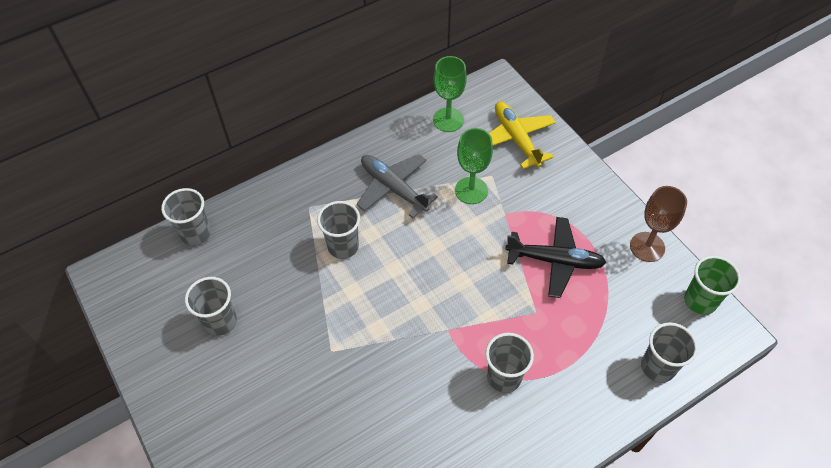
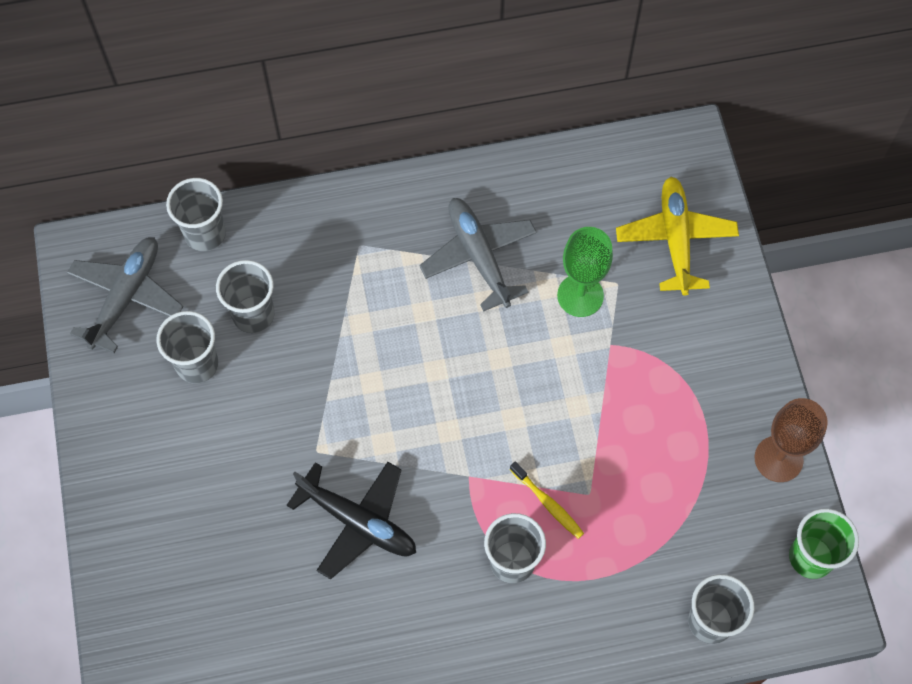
camera: 20 degrees right, 10 degrees up
grey cup [317,201,360,259] -> grey cup moved to [216,260,274,333]
green goblet [433,56,467,132] -> none
black plane [505,217,606,298] -> black plane moved to [286,462,416,580]
none -> grey plane [67,237,183,353]
none -> yellow toothbrush [510,461,584,539]

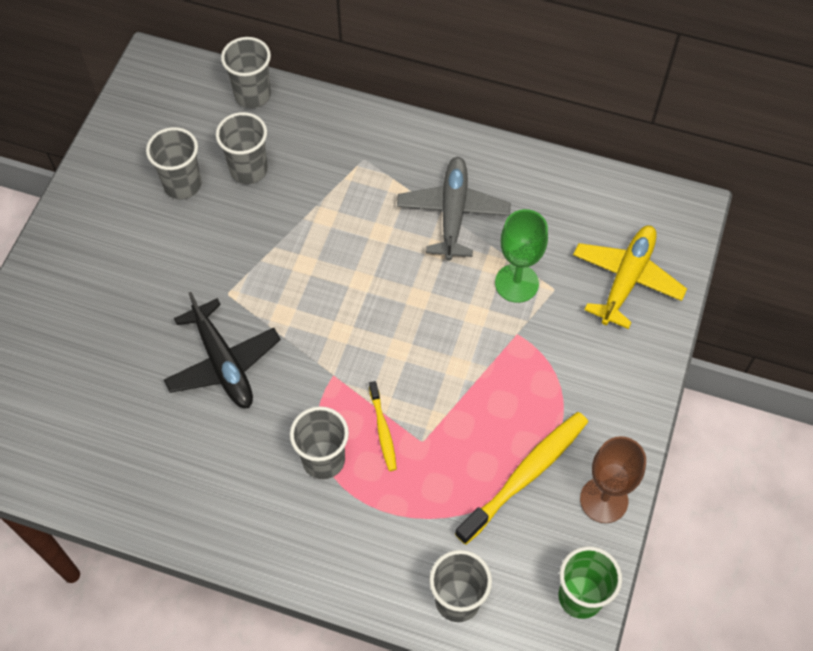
camera: 30 degrees right, 5 degrees down
grey plane [67,237,183,353] -> none
none -> yellow toothbrush [455,412,588,545]

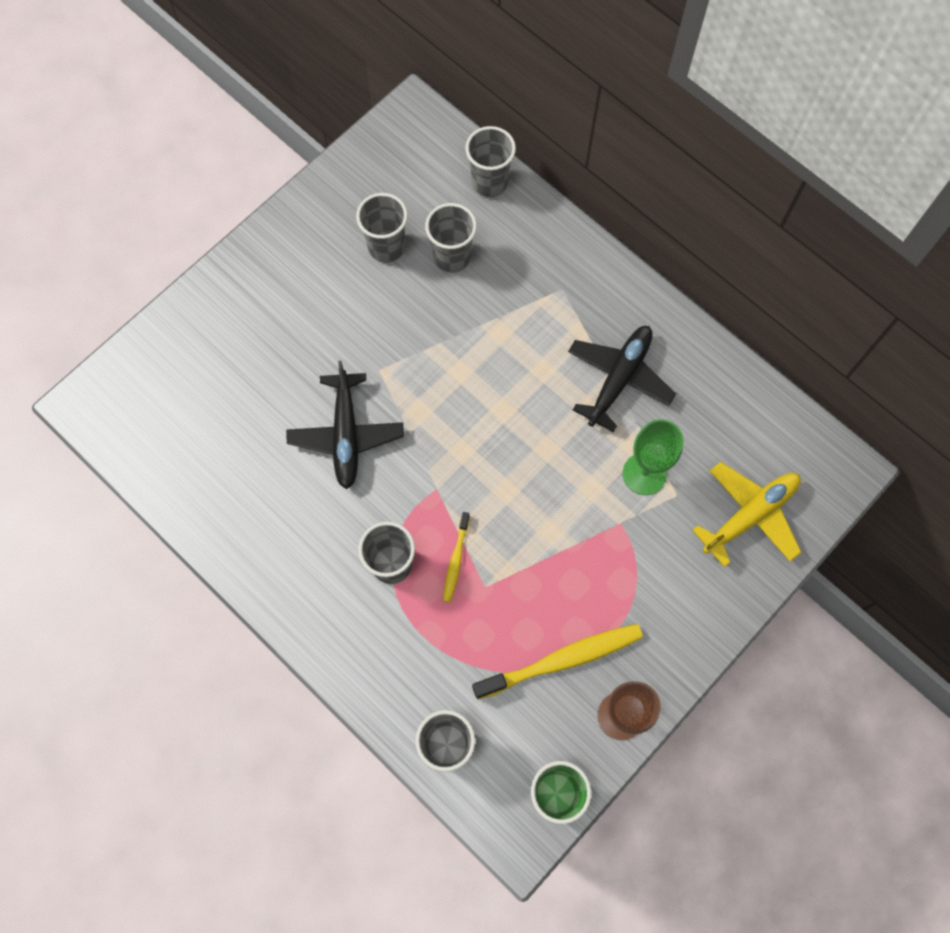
camera: 25 degrees right, 10 degrees up
grey plane [397,157,511,261] -> black plane [568,326,676,432]

